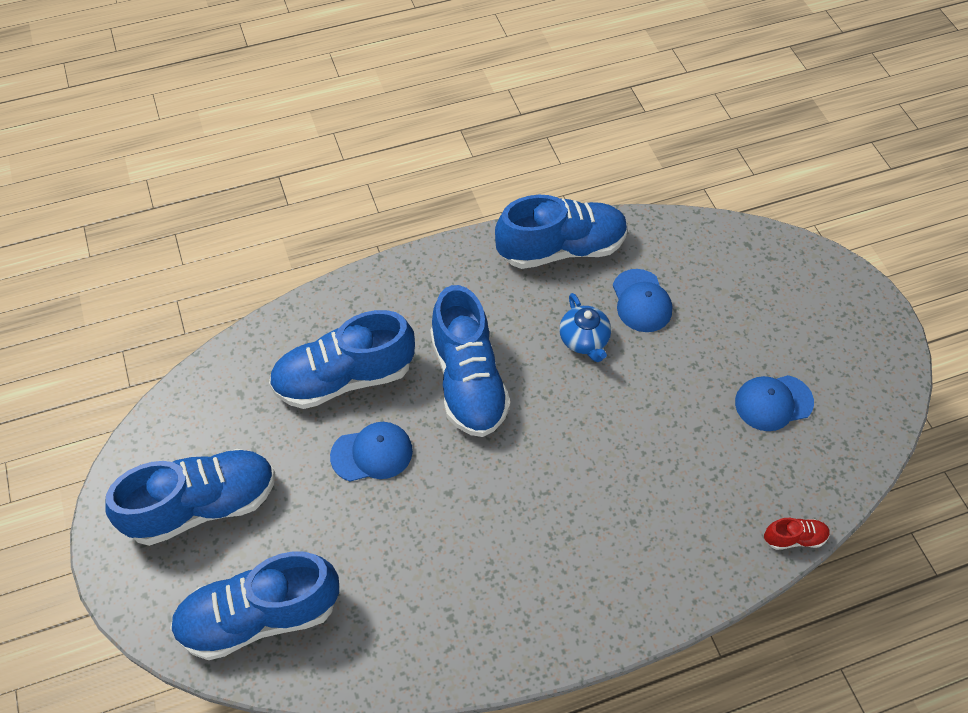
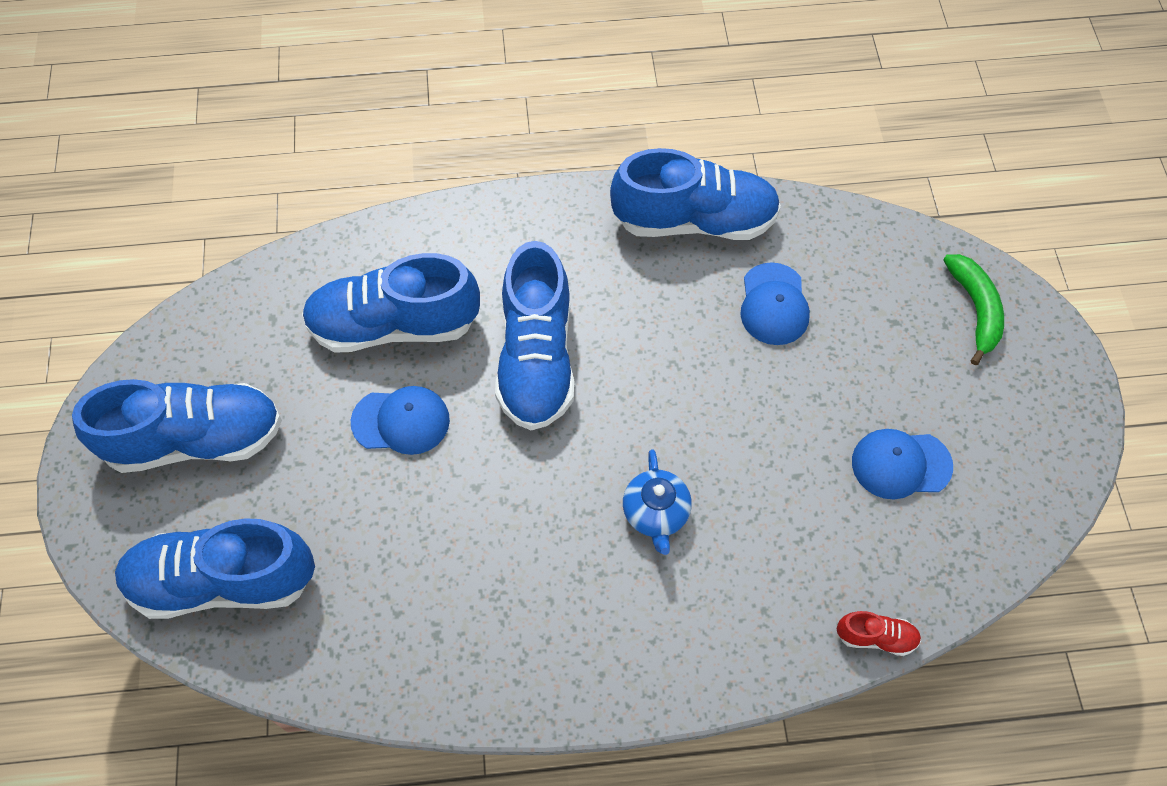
camera: 15 degrees right, 5 degrees up
blue teapot [559,293,611,362] -> blue teapot moved to [623,449,692,555]
none -> green banana [943,254,1004,365]

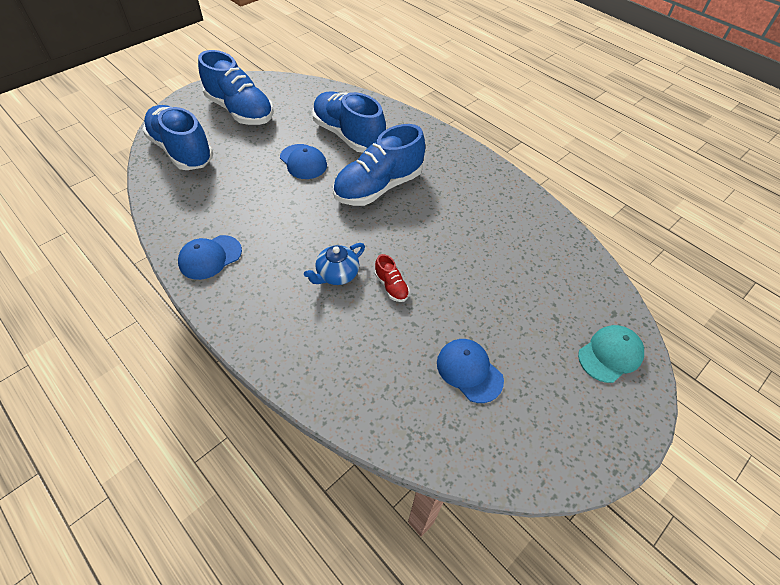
camera: 50 degrees right, 10 degrees down
blue shoe [610,148,781,240] -> none
blue cap [740,262,810,345] -> blue cap moved to [178,235,242,280]
red shoe [836,611,921,656] -> red shoe moved to [375,254,410,302]
green banana [943,254,1004,365] -> turquoise cap [578,325,644,383]

